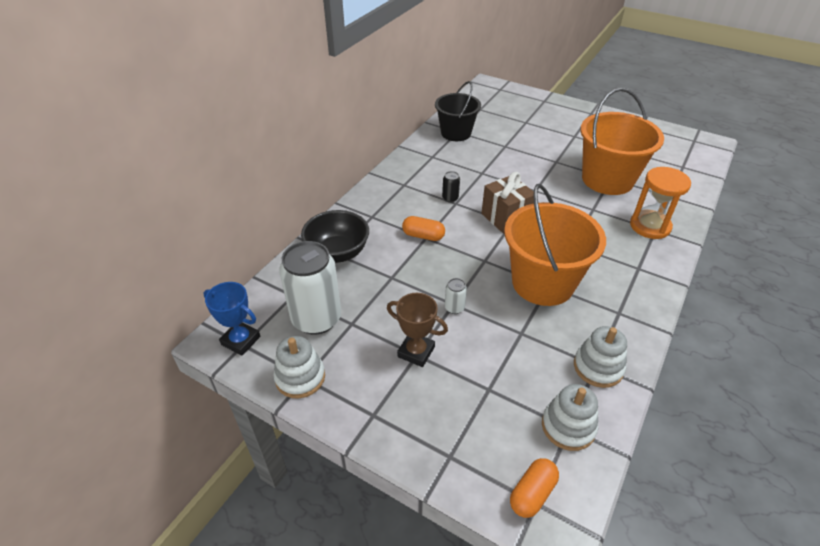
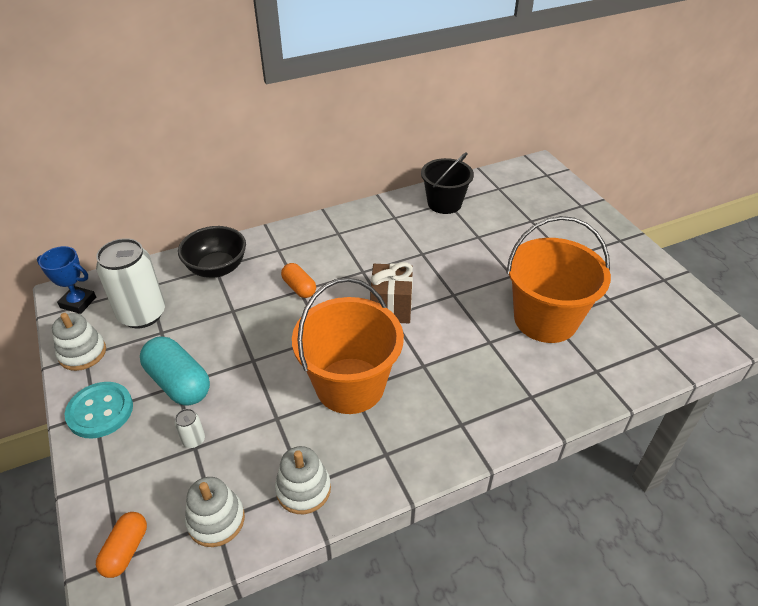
camera: 35 degrees right, 0 degrees up
blue trophy [203,282,260,356] -> blue trophy turned 45 degrees counterclockwise [37,246,96,314]
brown trophy [387,293,448,367] -> turquoise capsule [140,336,210,406]
black can [442,171,460,203] -> none
white can [445,278,467,314] -> white can moved to [174,409,205,448]
orange capsule [510,458,559,518] -> orange capsule turned 60 degrees counterclockwise [96,512,147,578]
orange hourglass [630,167,691,239] -> none
none -> turquoise button [65,382,133,439]

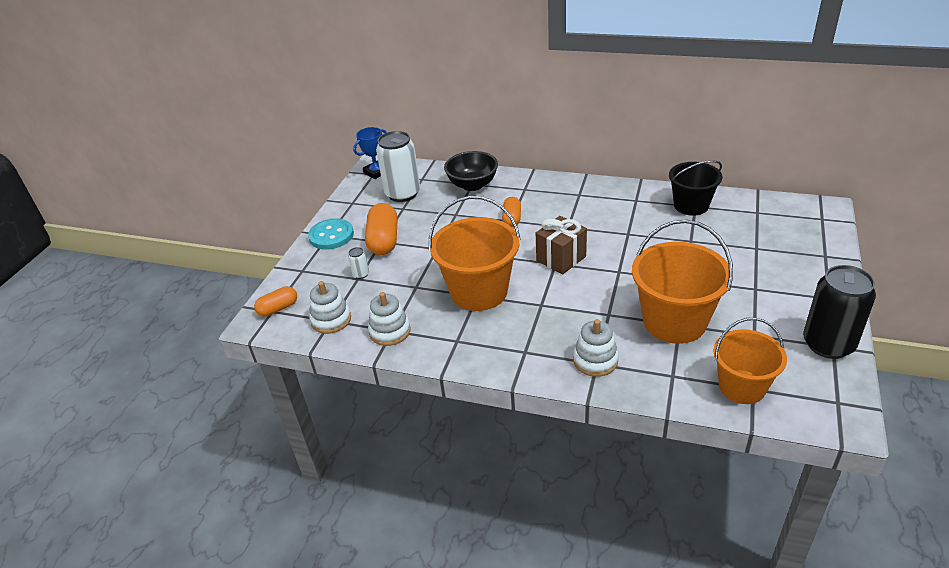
camera: 45 degrees right, 5 degrees down
blue trophy [37,246,96,314] -> blue trophy turned 75 degrees clockwise [353,127,387,179]
white stacking toy [52,313,106,371] -> white stacking toy moved to [573,319,619,377]
turquoise capsule [140,336,210,406] -> orange capsule [365,203,398,255]
none -> orange bucket [713,318,787,404]
none -> black can [803,265,876,359]

